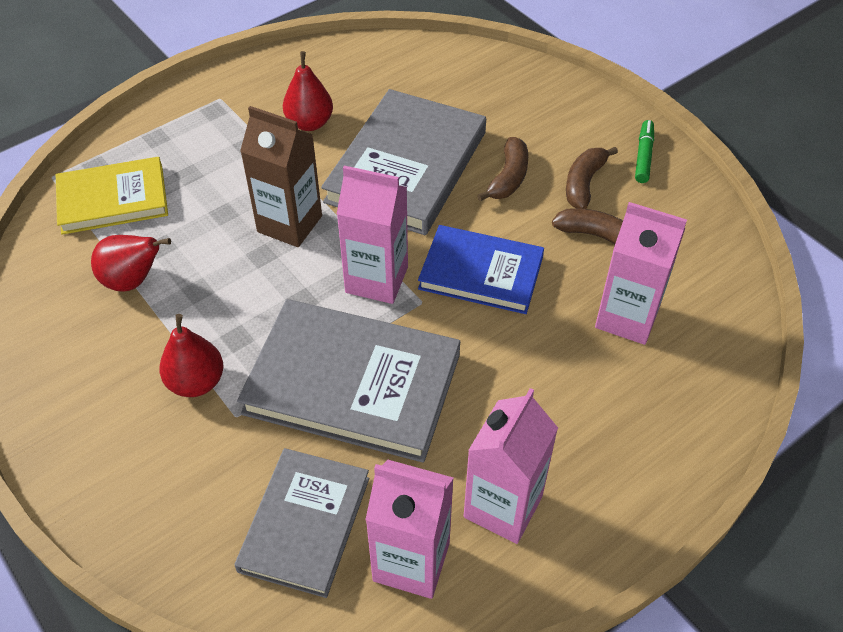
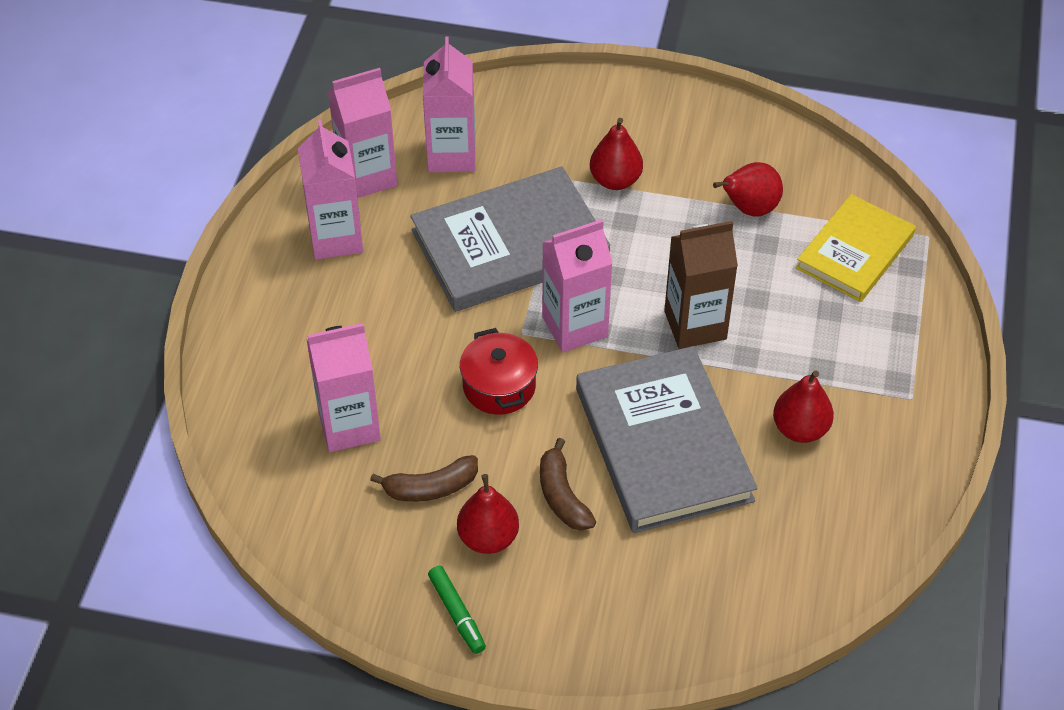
camera: 140 degrees right, 0 degrees up
grey book [234,448,369,598] -> pink carton [423,36,475,172]
blue book [418,225,544,314] -> red pot [460,328,538,415]
brown banana [566,147,618,209] -> red pear [457,474,519,554]

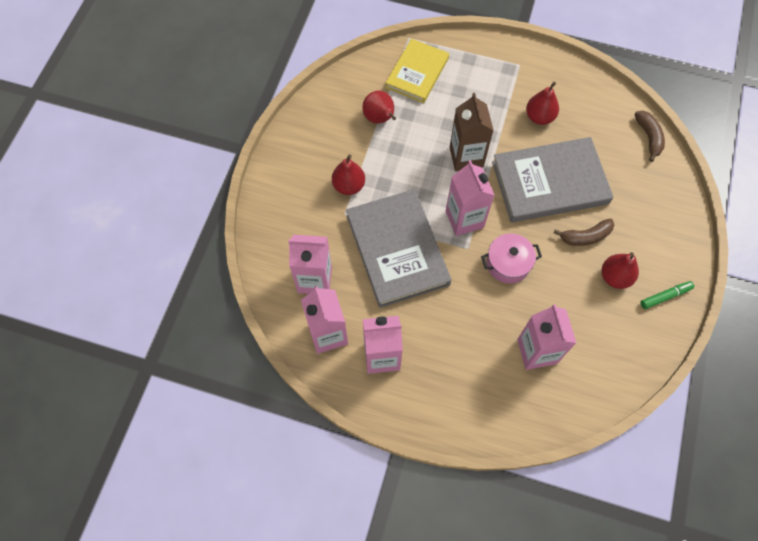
camera: 85 degrees left, 15 degrees up
brown banana [370,455,478,502] -> brown banana moved to [634,111,665,162]
red pot [460,328,538,415] -> pink pot [481,233,542,284]
yellow book [796,194,916,302] -> yellow book turned 75 degrees clockwise [385,39,449,103]

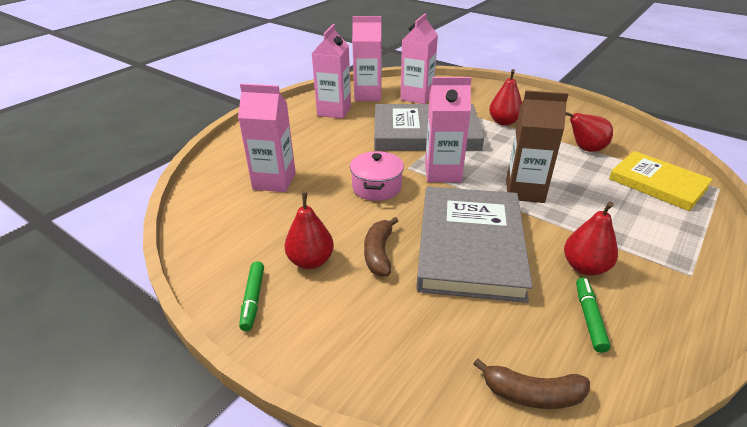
camera: 110 degrees right, 30 degrees down
none -> green marker [576,278,611,353]

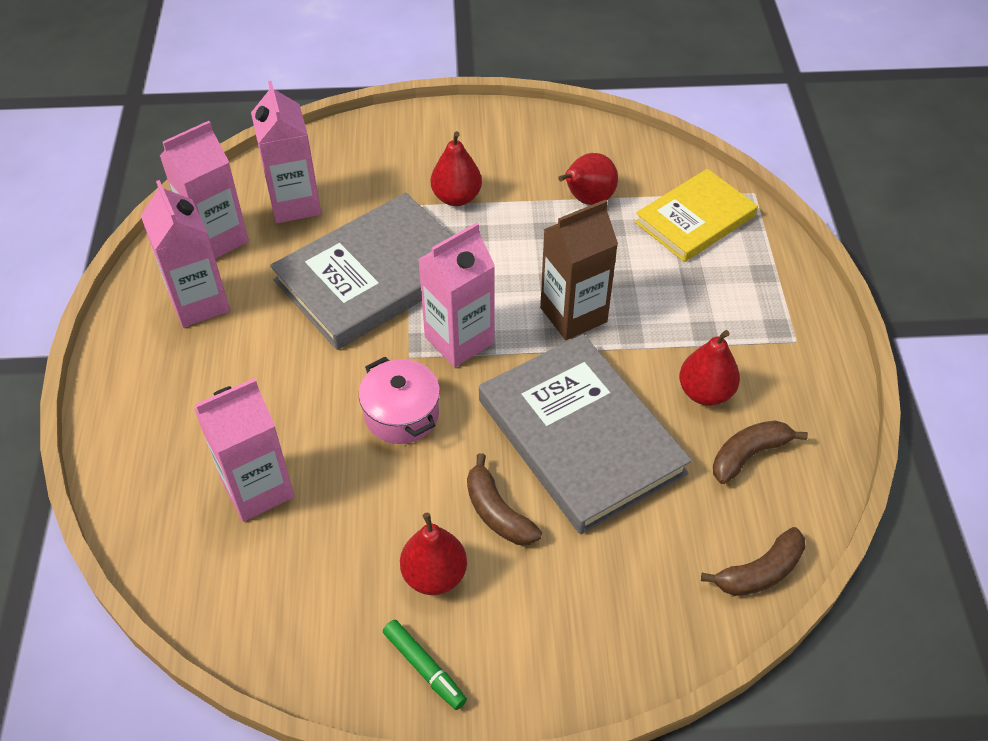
camera: 40 degrees left, 15 degrees up
green marker [576,278,611,353] -> brown banana [713,421,808,484]
yellow book [609,151,713,211] -> yellow book turned 45 degrees counterclockwise [635,169,758,262]

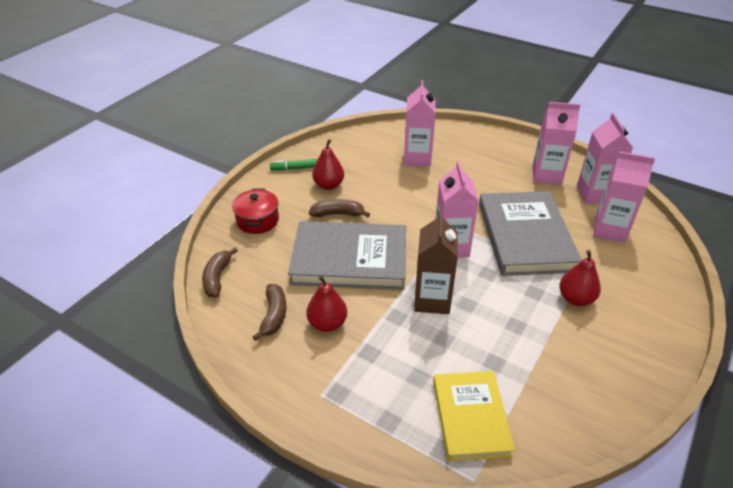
camera: 125 degrees right, 10 degrees down
pink pot [359,357,440,444] -> none
red pear [558,153,618,205] -> none
none -> red pot [232,189,279,234]

